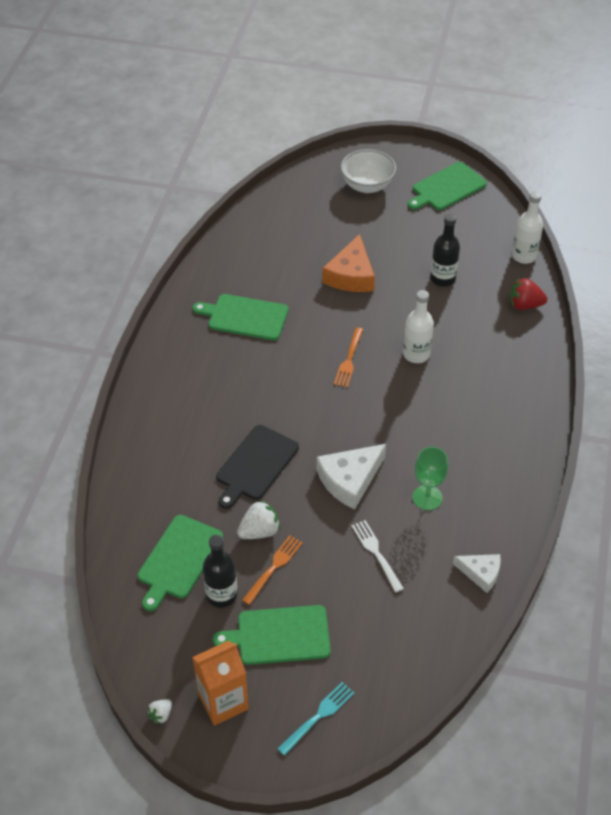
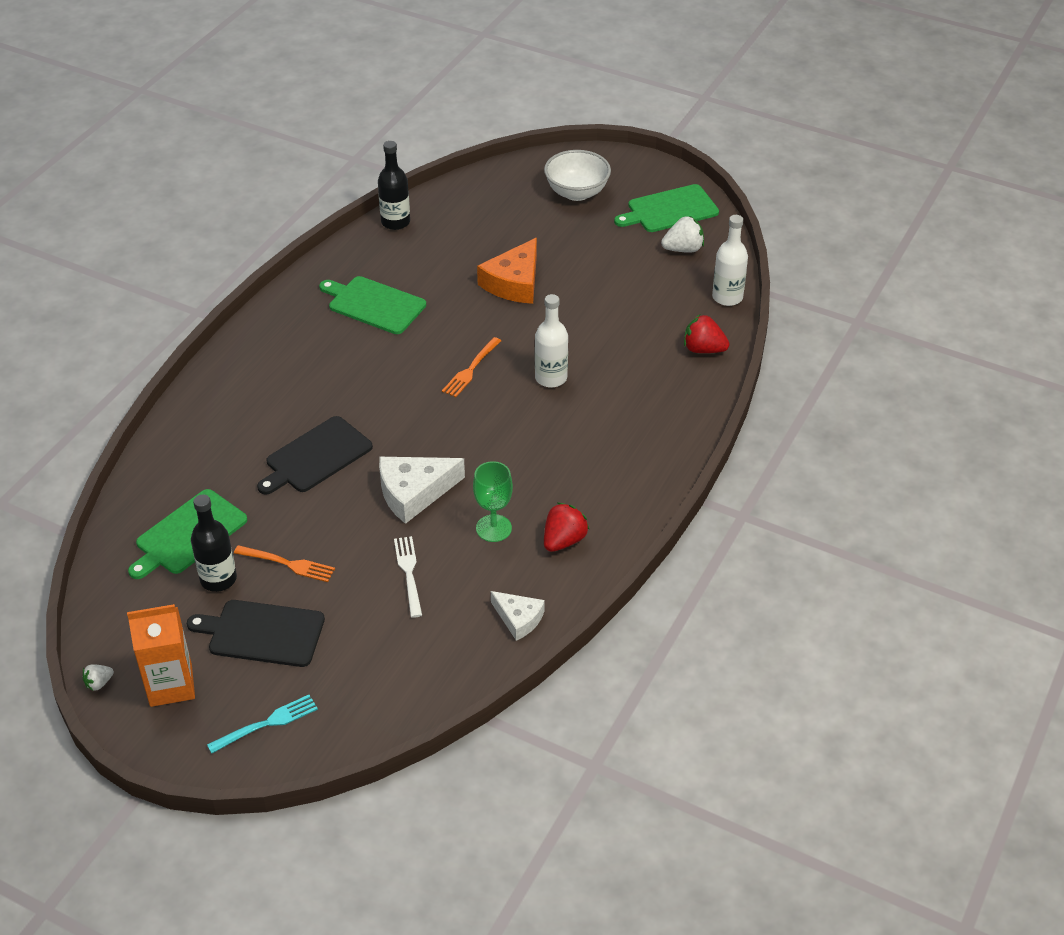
camera: 15 degrees right, 5 degrees down
green cutting board [213,605,331,665] -> black cutting board [187,600,325,667]
white strawberry [237,500,280,539] -> white strawberry moved to [661,216,704,253]
orange fork [242,535,303,605] -> orange fork turned 60 degrees clockwise [234,545,335,582]
black bottle [430,214,460,286] -> black bottle moved to [378,141,410,230]
none -> red strawberry [544,503,590,552]

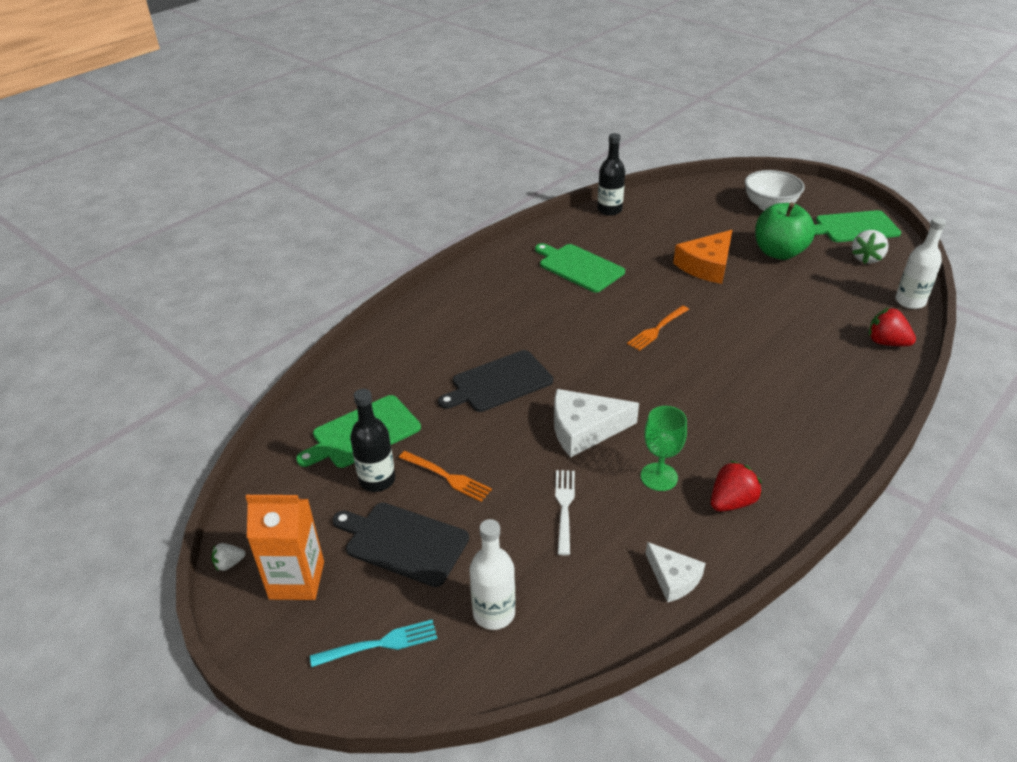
camera: 15 degrees right, 5 degrees down
white bottle [535,294,568,388] -> white bottle moved to [469,519,515,630]
white strawberry [661,216,704,253] -> white strawberry turned 120 degrees clockwise [852,230,889,264]
none -> green apple [755,203,815,260]

